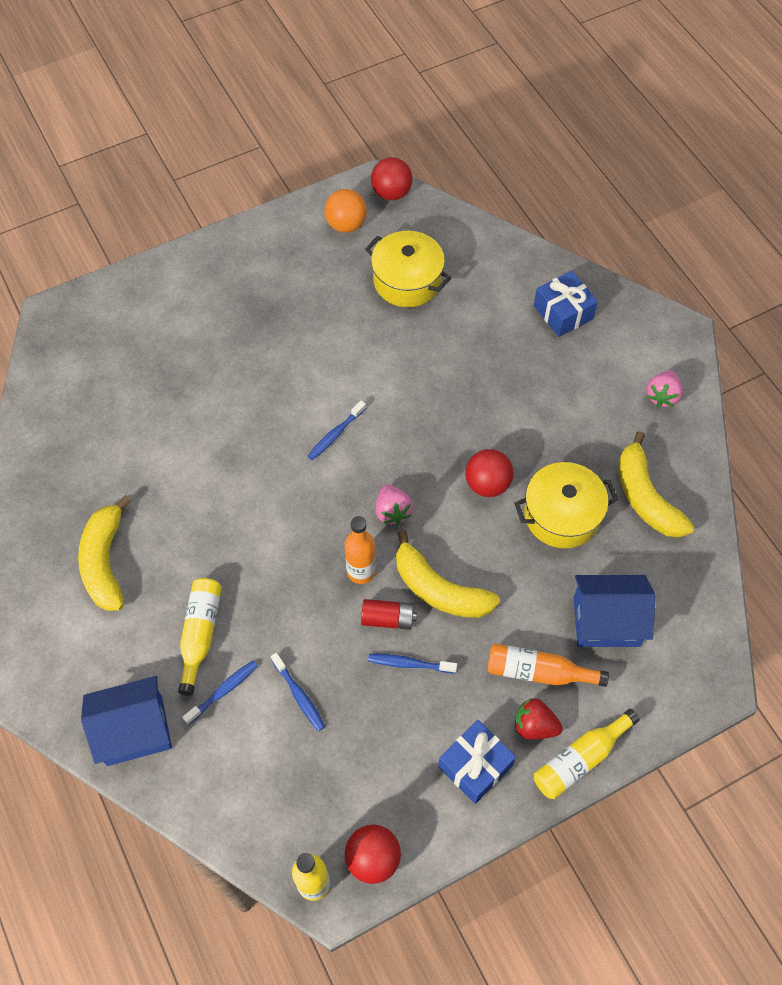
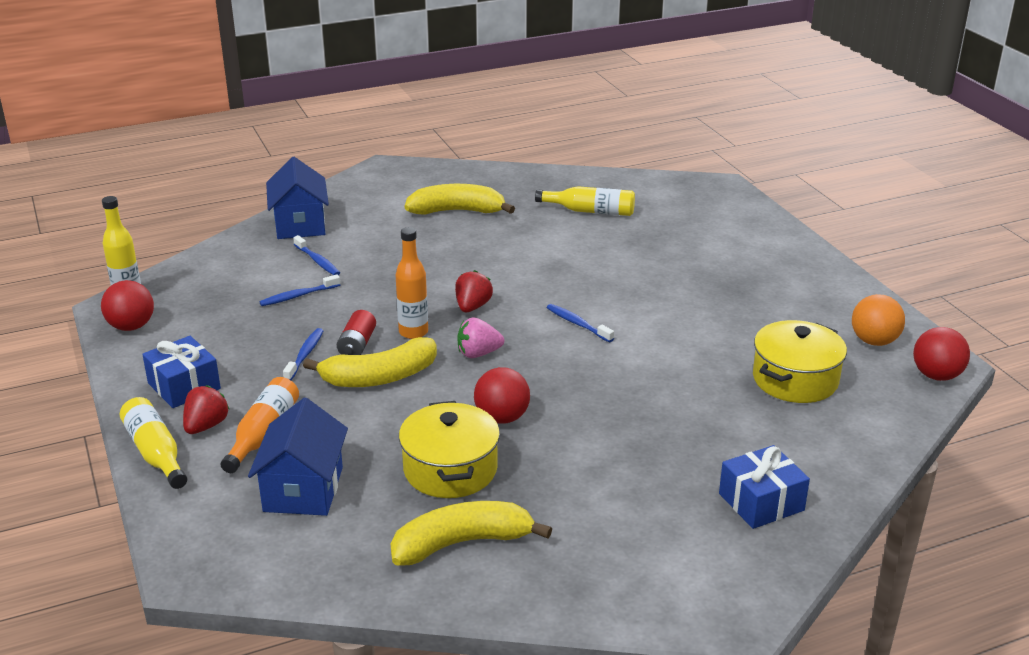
camera: 95 degrees right, 30 degrees down
yellow bottle [178,578,222,695] -> yellow bottle moved to [535,186,635,216]
yellow banana [396,530,500,618] -> yellow banana turned 150 degrees counterclockwise [303,337,437,387]
pink strawberry [646,371,683,407] -> none
none -> red strawberry [455,270,493,312]

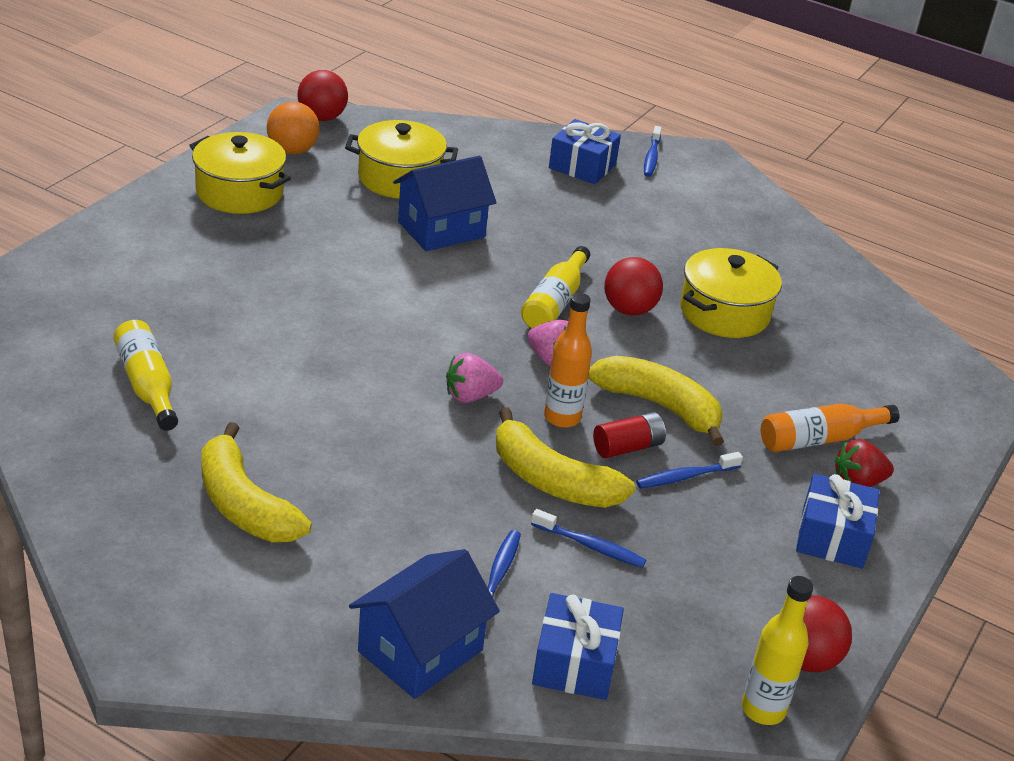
camera: 130 degrees left, 5 degrees up
yellow bottle [120,397,187,489] -> yellow bottle moved to [521,246,590,328]
blue house [248,398,348,516] -> blue house moved to [393,156,497,251]
yellow banana [391,501,552,566] -> yellow banana moved to [496,408,635,508]
red strawberry [455,270,493,312] -> pink strawberry [446,353,503,403]
blue toothbrush [546,304,614,342] -> blue toothbrush moved to [644,126,662,177]
none -> yellow pot [189,132,291,214]
none -> blue gift [532,593,624,700]

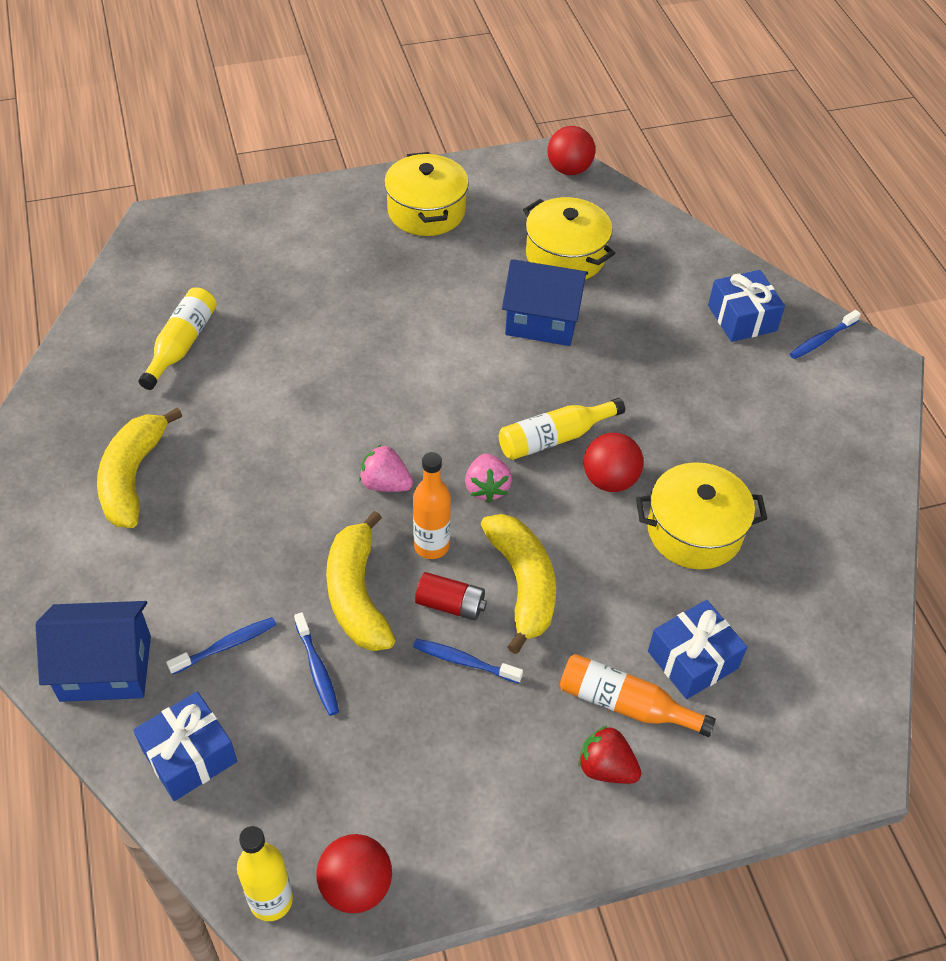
camera: 45 degrees right, 15 degrees up
orange ball [267,101,319,154] -> none
blue gift [796,473,879,568] -> blue gift moved to [648,600,747,699]

